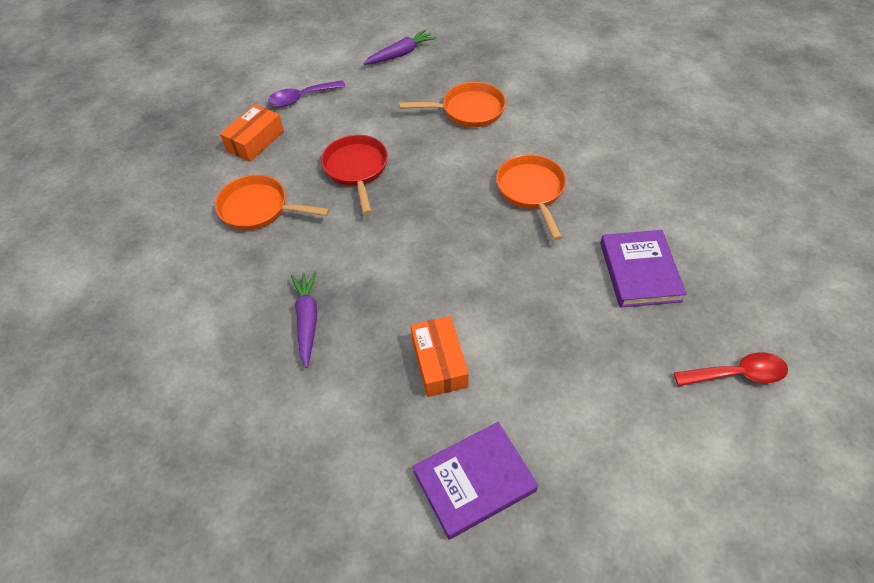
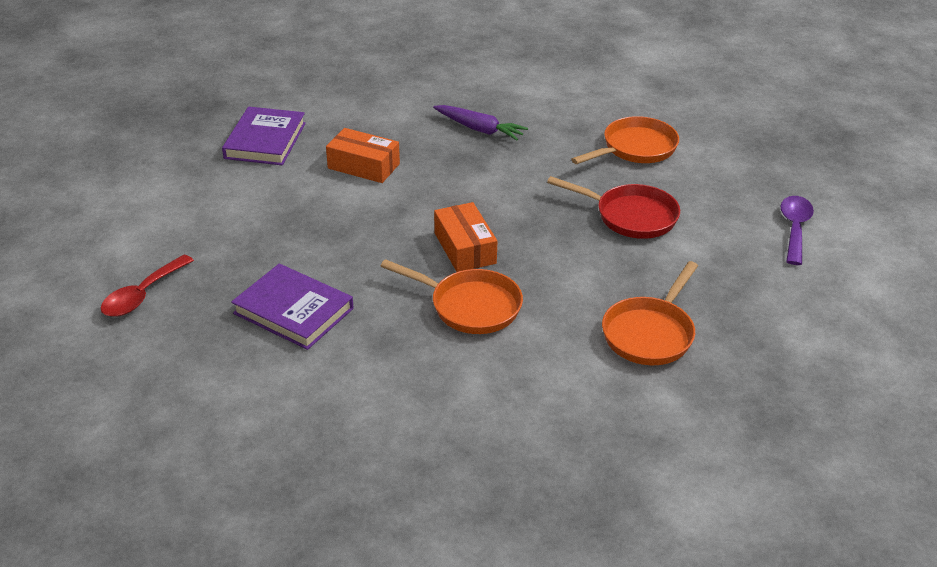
camera: 125 degrees right, 15 degrees down
orange box [220,104,284,162] -> orange box moved to [434,202,497,272]
purple carrot [364,29,436,65] -> none

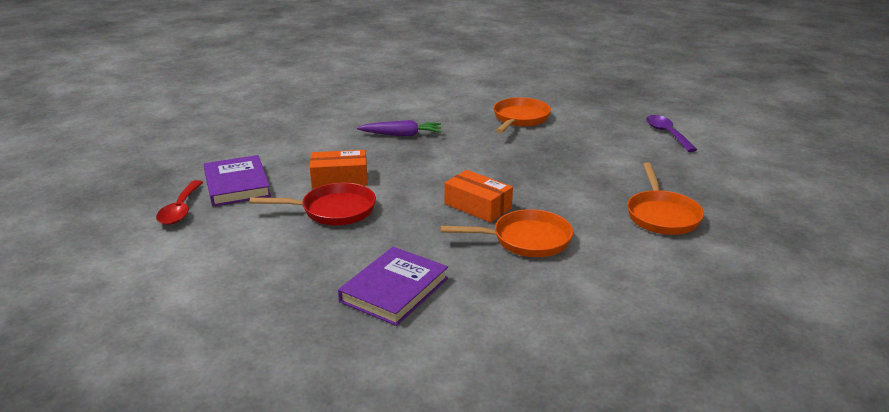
camera: 30 degrees left, 10 degrees down
red spoon [101,254,194,317] -> red spoon moved to [156,180,203,225]
purple book [231,264,354,350] -> purple book turned 60 degrees counterclockwise [338,247,448,326]
red pan [547,176,680,239] -> red pan moved to [249,183,376,225]

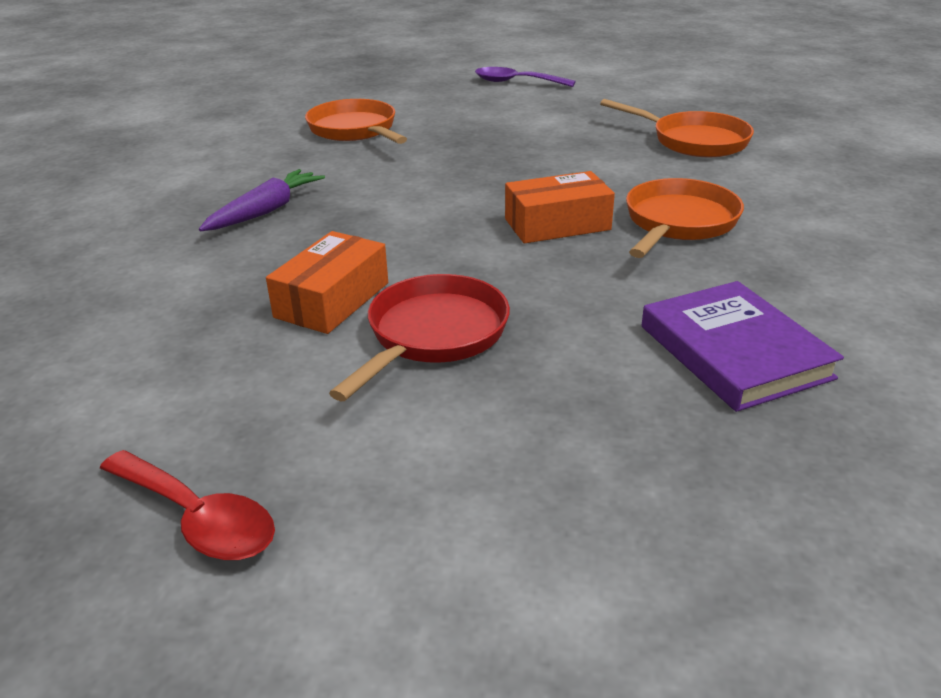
camera: 55 degrees left, 5 degrees up
purple book [204,155,271,206] -> none

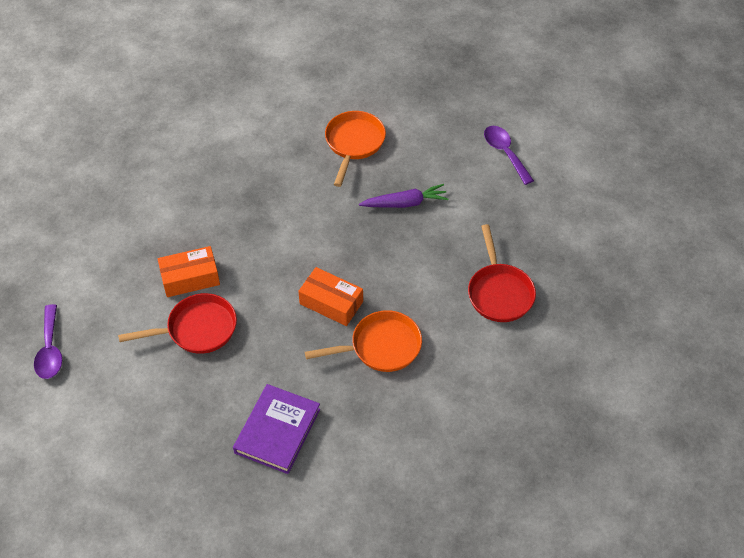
camera: 45 degrees right, 20 degrees up
red spoon [100,450,275,560] -> purple spoon [34,304,62,379]
purple carrot [199,169,325,231] -> purple carrot moved to [359,184,448,208]
orange pan [600,99,754,157] -> red pan [468,224,536,322]

